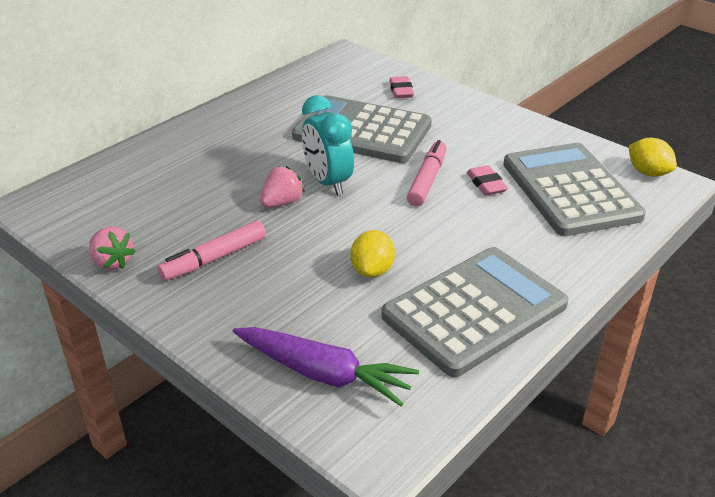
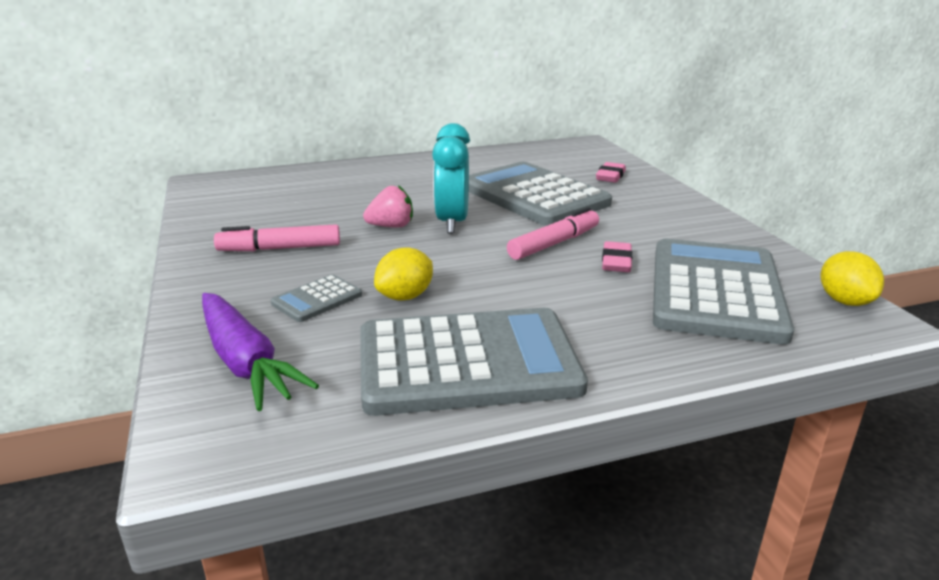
camera: 30 degrees right, 10 degrees down
pink strawberry [89,227,136,270] -> none
none -> grey calculator [271,274,362,322]

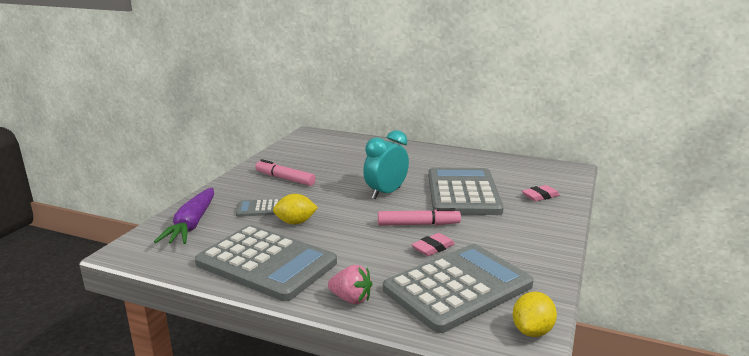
camera: 40 degrees right, 5 degrees down
pink strawberry [363,185,413,228] -> pink strawberry moved to [328,265,372,304]

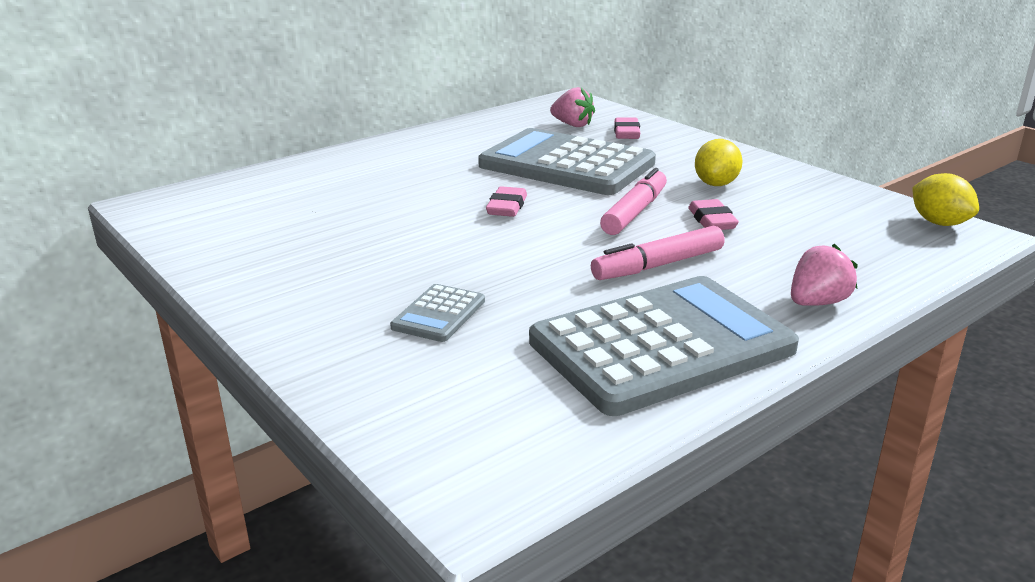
camera: 60 degrees left, 5 degrees up
purple carrot [154,188,214,244] -> none
pink marker [255,159,316,186] -> pink marker moved to [591,226,725,280]
yellow lemon [273,194,318,224] -> yellow lemon moved to [695,139,743,186]
turquoise clock [363,130,409,199] -> pink eraser [486,186,527,217]
grey calculator [383,244,534,333] -> none
none -> pink strawberry [550,87,595,127]

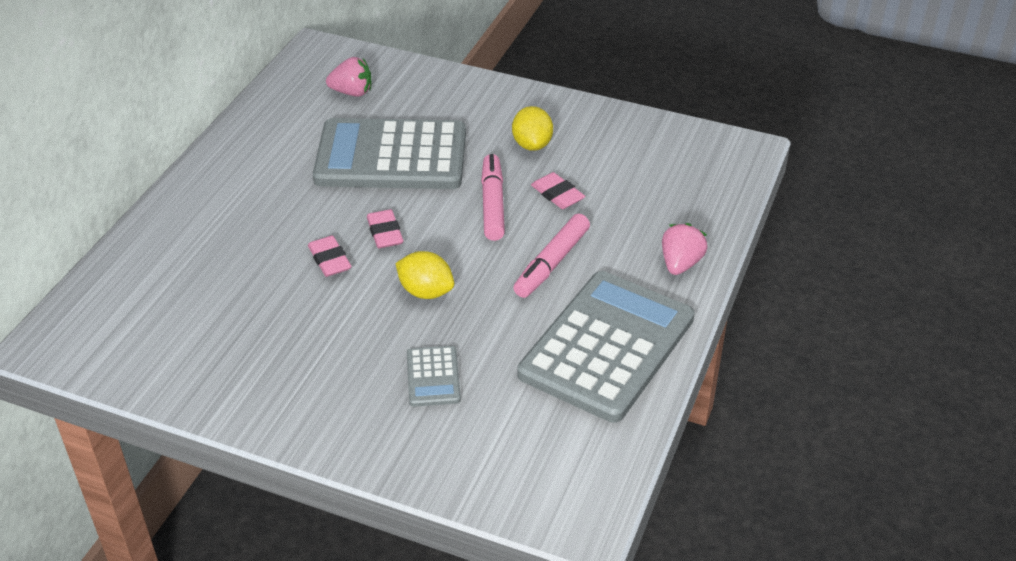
camera: 30 degrees left, 15 degrees up
pink eraser [614,117,640,139] -> pink eraser moved to [308,235,352,277]
yellow lemon [912,173,979,226] -> yellow lemon moved to [395,251,454,299]

